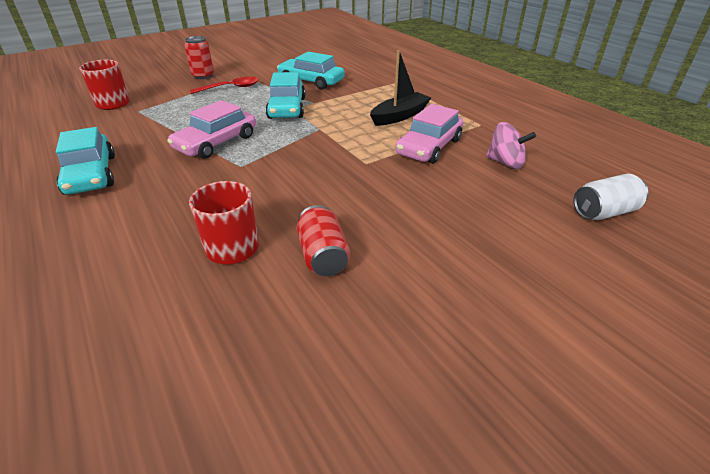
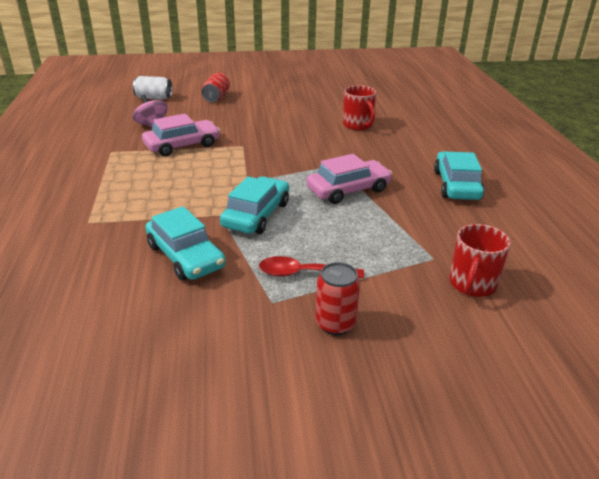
camera: 155 degrees left, 5 degrees down
red can [297,205,350,276] -> red can moved to [202,73,230,102]
black boat [370,50,431,126] -> none

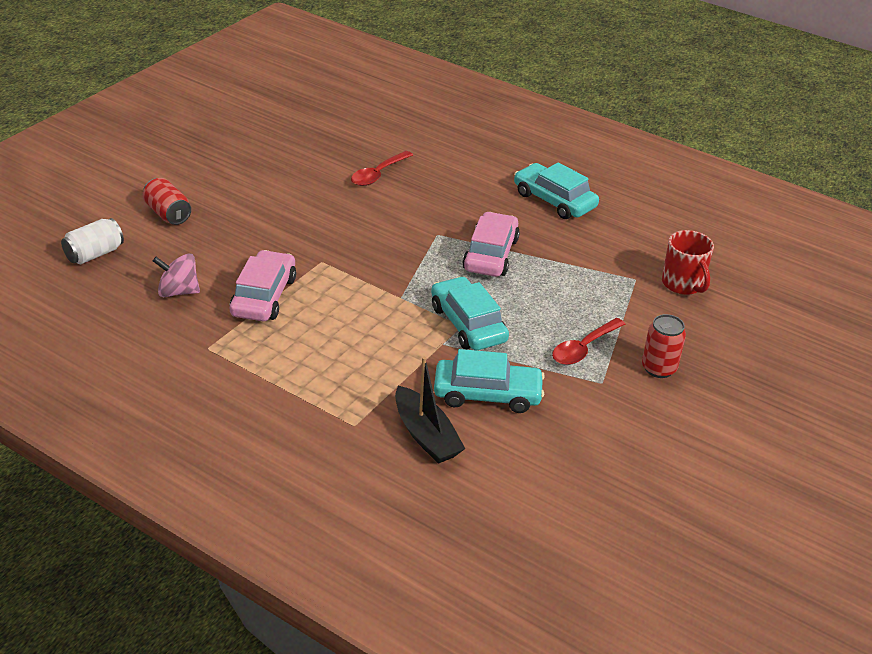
camera: 50 degrees left, 5 degrees up
red mug [343,85,376,130] -> red spoon [351,151,413,186]
none -> black boat [395,357,465,464]

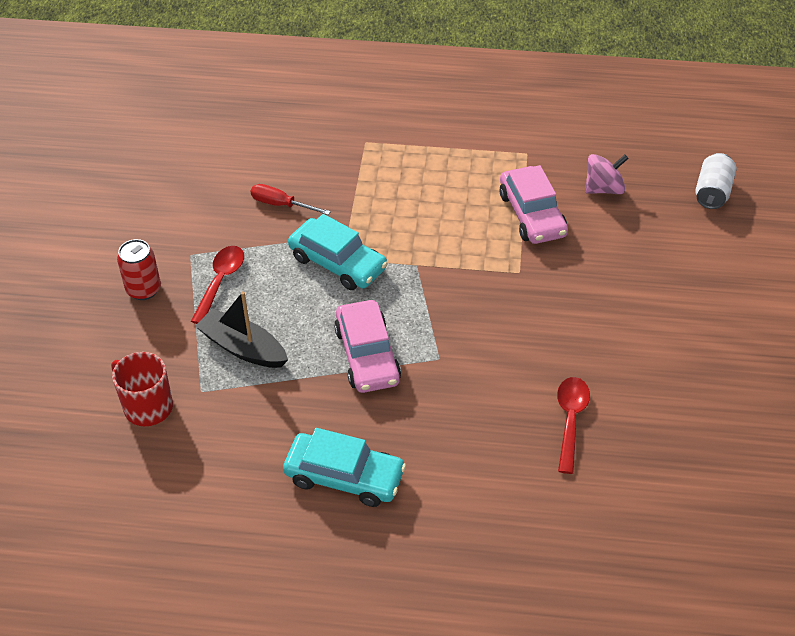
camera: 155 degrees right, 10 degrees up
red can [143,178,191,225] -> none
black boat [395,357,465,464] -> black boat moved to [195,291,288,368]
turquoise car [434,349,545,413] -> red screwdriver [251,184,331,215]

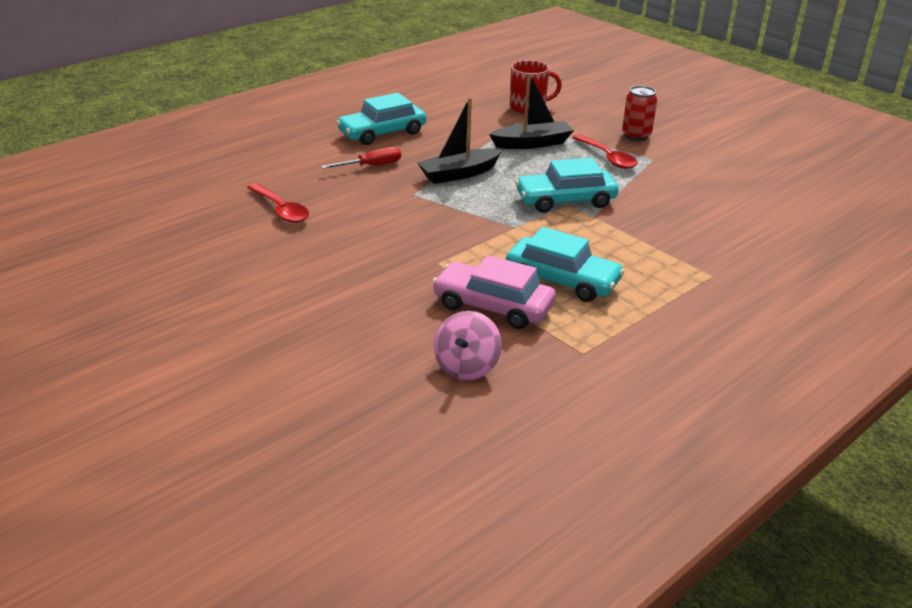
camera: 130 degrees right, 15 degrees down
red screwdriver [251,184,331,215] -> red screwdriver moved to [321,147,401,169]
pink car [334,300,401,393] -> black boat [417,97,502,184]
white can [695,153,736,209] -> none
none -> turquoise car [506,227,625,302]

